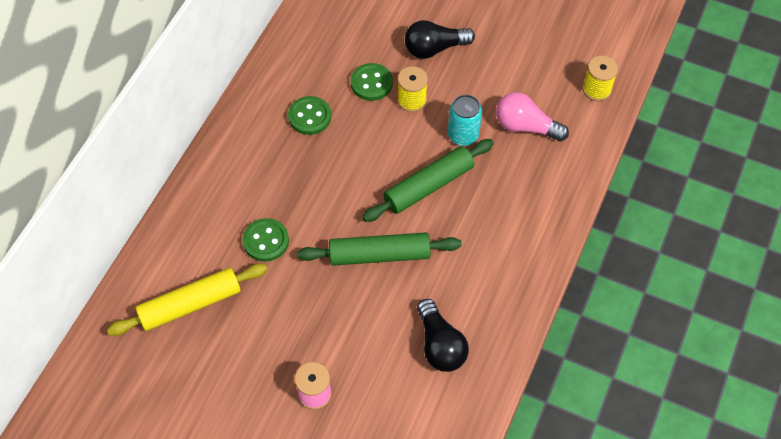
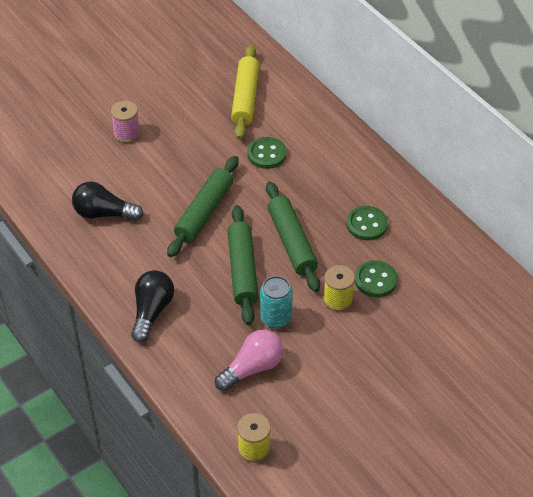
camera: 120 degrees right, 10 degrees down
black light bulb [405,20,475,59] -> black light bulb moved to [131,270,174,343]
none -> green rolling pin [266,182,320,292]

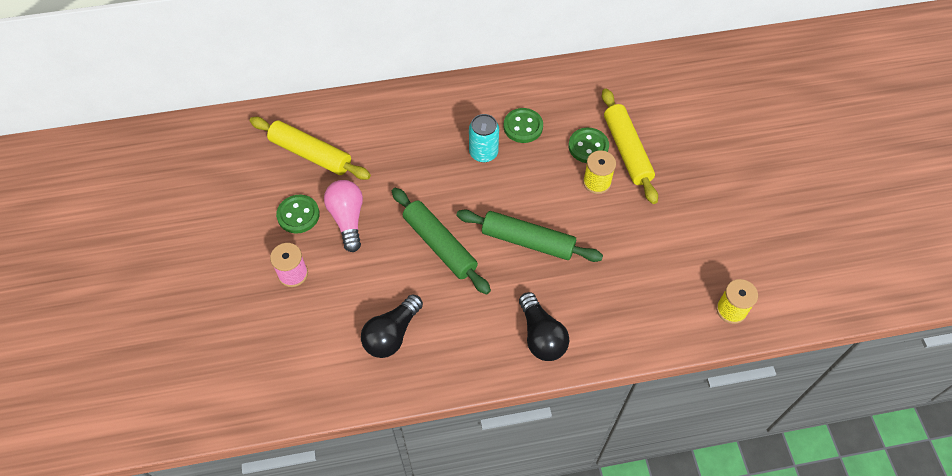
camera: 65 degrees left, 10 degrees up
black light bulb [131,270,174,343] -> black light bulb turned 150 degrees counterclockwise [519,292,569,361]
pink light bulb [215,329,283,391] -> pink light bulb moved to [324,180,363,252]
green button [247,137,287,169] -> green button moved to [276,195,320,233]
turquoise can [260,276,293,328] -> turquoise can moved to [469,114,499,162]
green rolling pin [266,182,320,292] -> none
none -> yellow rolling pin [602,88,658,204]

